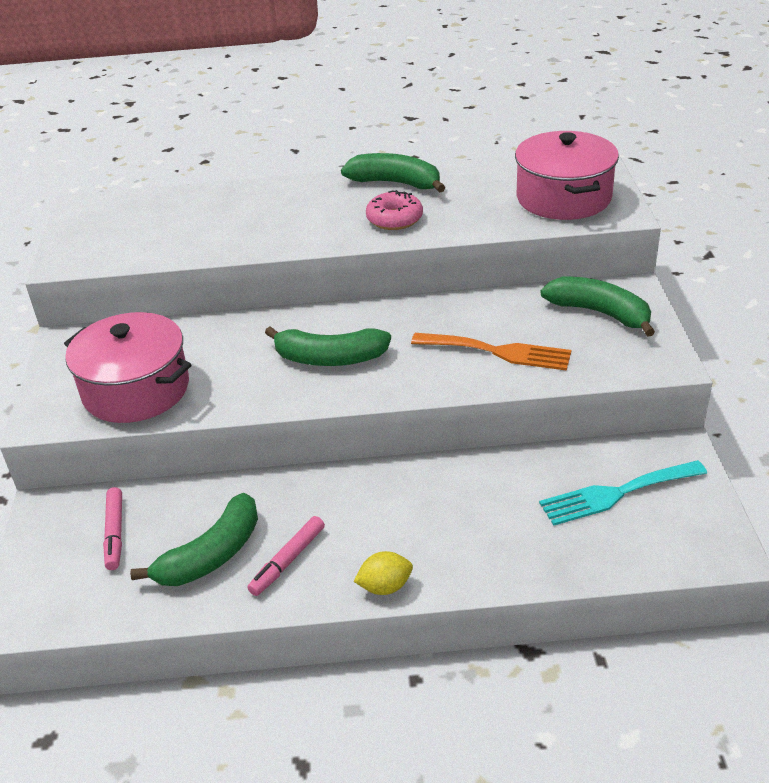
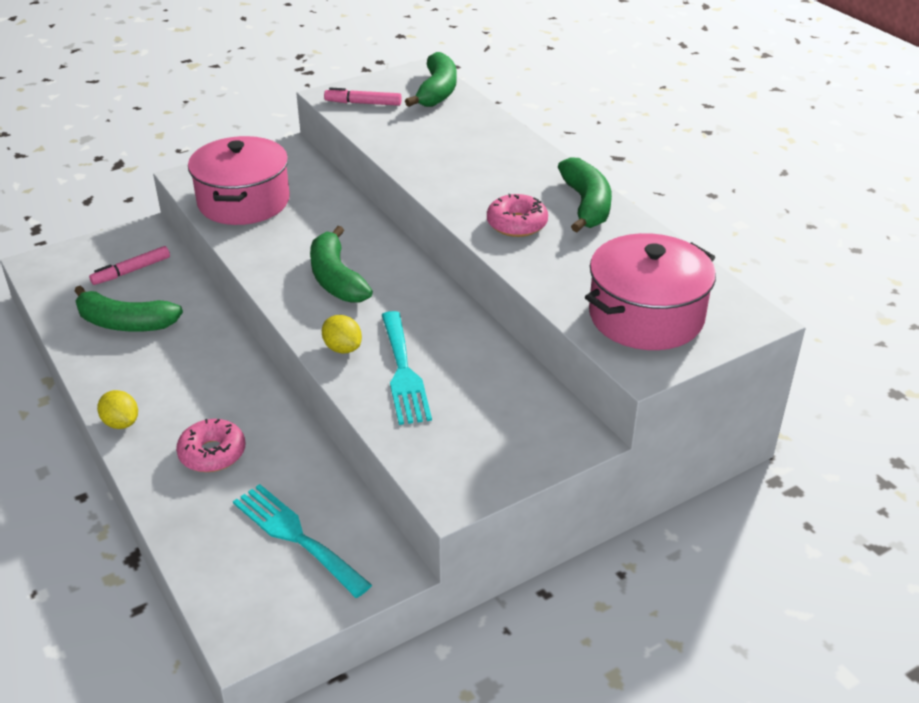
camera: 60 degrees right, 0 degrees up
pink marker [247,516,325,596] -> pink marker moved to [324,88,402,106]
orange fork [411,333,571,371] -> turquoise fork [382,311,432,425]
green banana [540,277,655,337] -> green banana moved to [405,52,457,107]
none -> pink donut [176,419,245,472]
none -> yellow lemon [322,315,362,353]

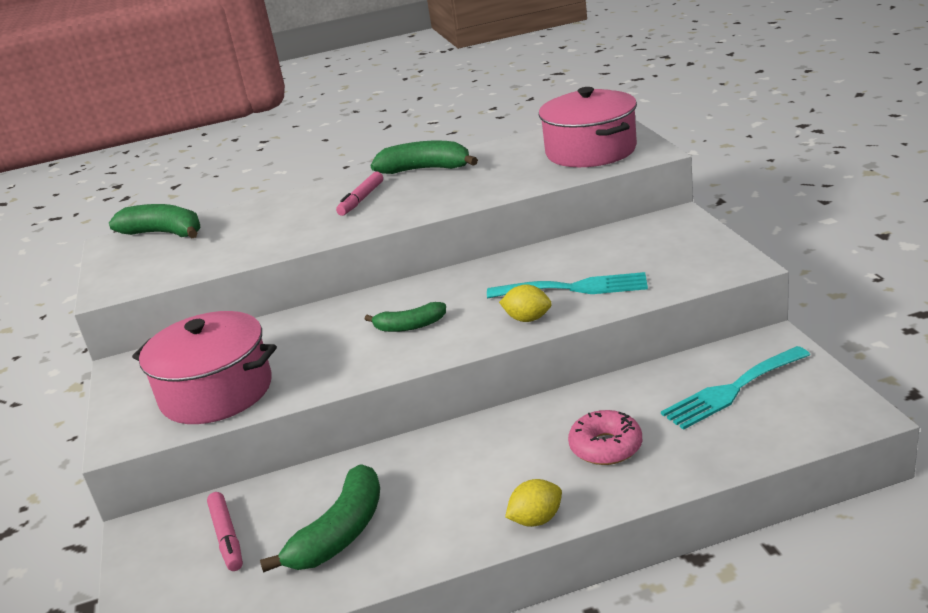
camera: 70 degrees left, 10 degrees down
green banana [310,226,373,302] -> green banana [365,302,446,332], size x0.63
yellow lemon [322,315,362,353] -> yellow lemon turned 45 degrees clockwise [499,284,552,322]
pink marker [324,88,402,106] -> pink marker moved to [336,172,383,216]
pink donut [487,194,548,237] -> none

